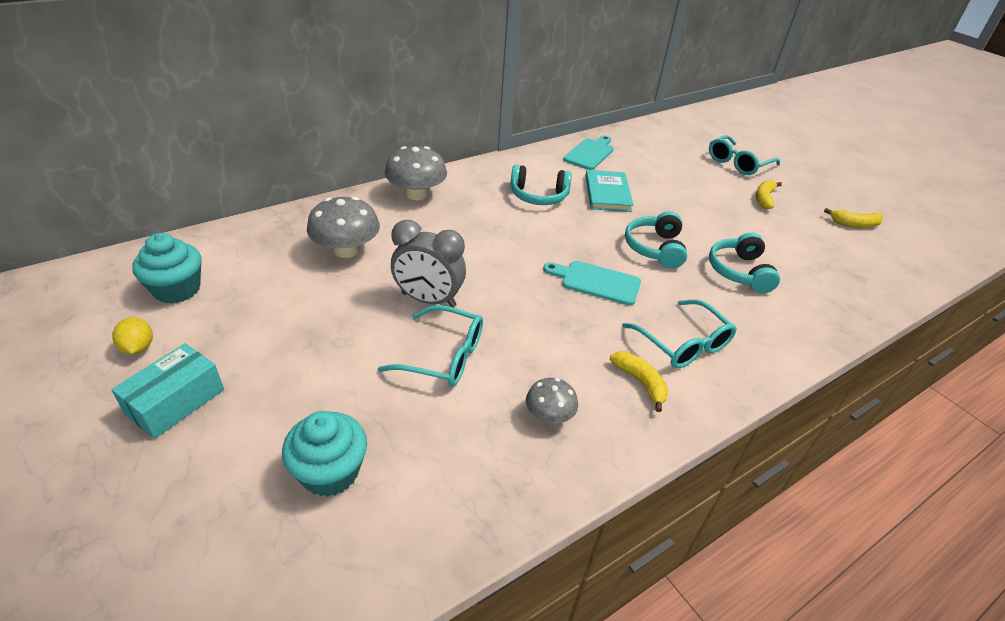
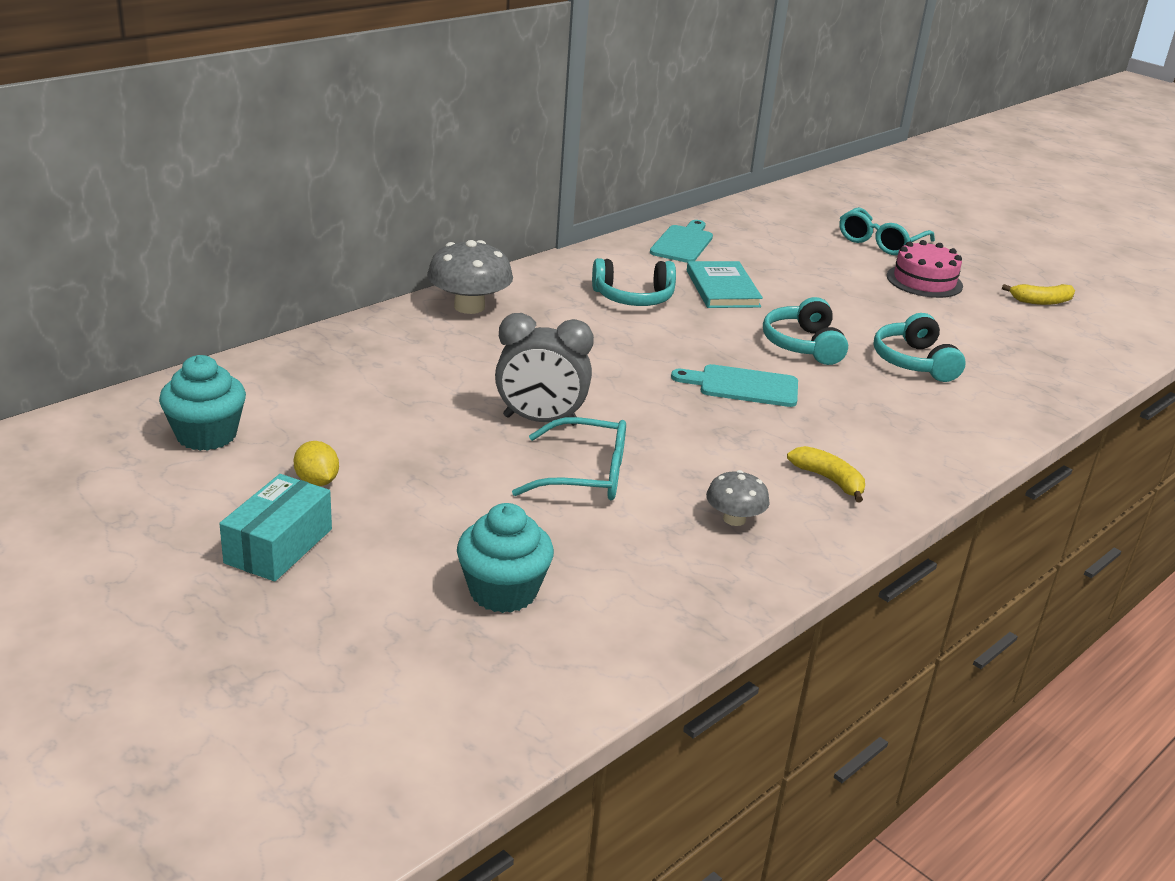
camera: 10 degrees left, 10 degrees down
yellow lemon [112,317,153,355] -> yellow lemon moved to [294,441,339,486]
grey mushroom [307,197,380,258] -> none
turquoise glasses [622,300,737,368] -> none
yellow banana [756,180,782,209] -> pink cake [887,240,963,298]

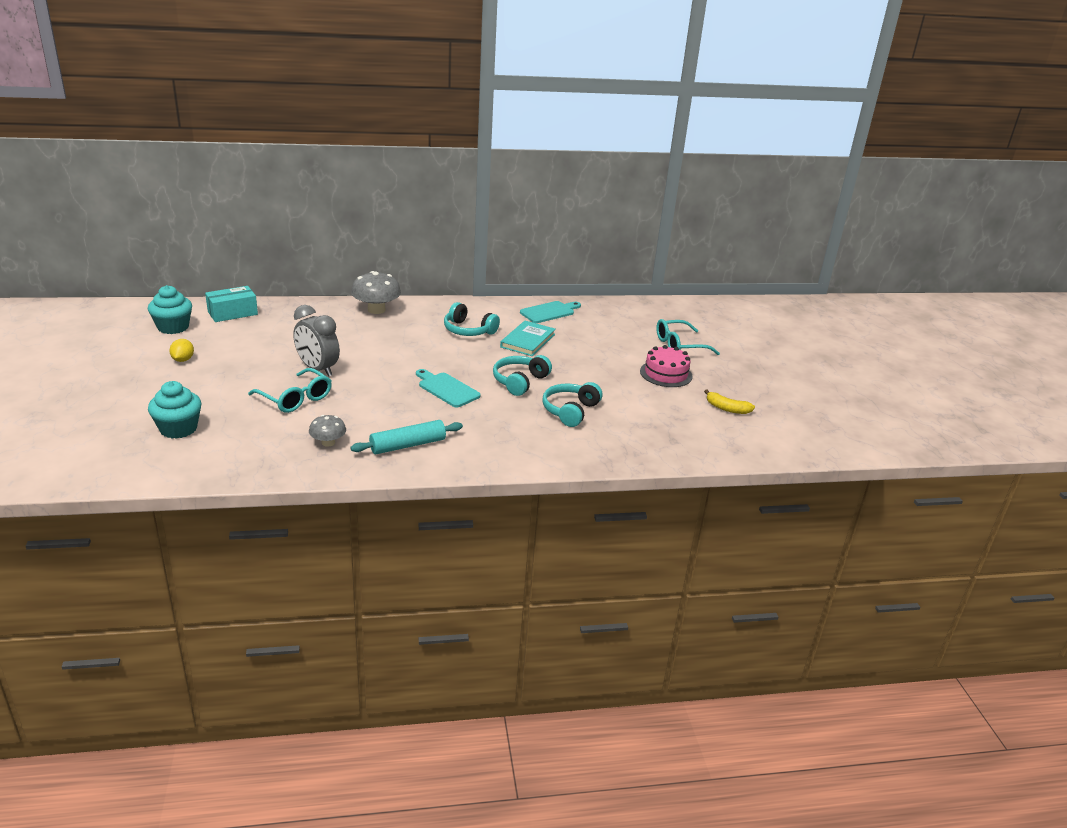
camera: 35 degrees right, 0 degrees up
turquoise box [219,474,332,582] -> turquoise box moved to [205,286,258,322]
yellow banana [787,446,865,503] -> turquoise rolling pin [350,420,463,454]

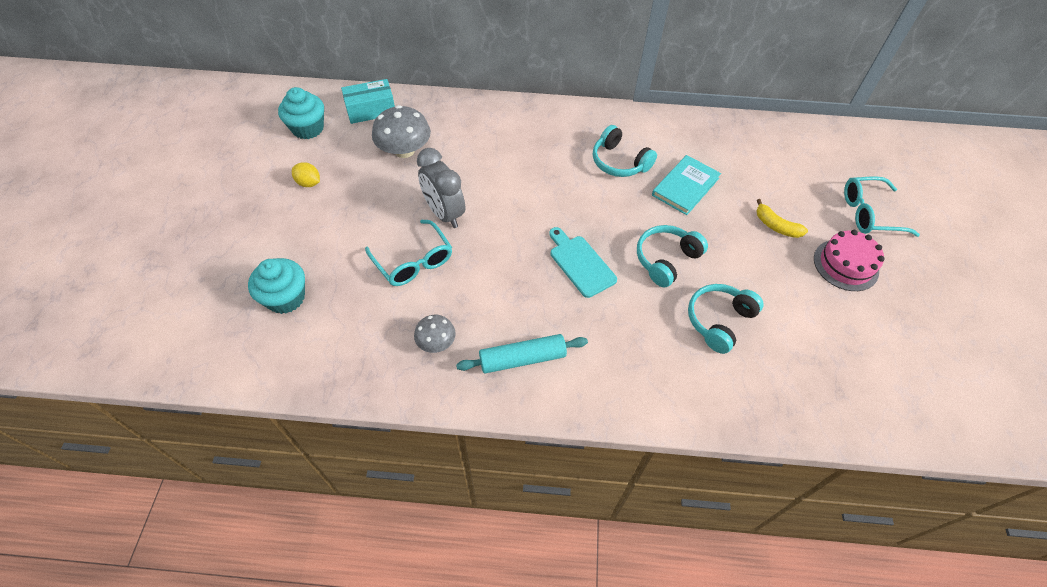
camera: 15 degrees right, 25 degrees up
yellow lemon [169,339,194,362] -> yellow lemon turned 75 degrees counterclockwise [292,162,320,187]
grey mushroom [351,271,401,314] -> grey mushroom moved to [372,105,431,158]
turquoise cutting board [520,301,581,323] -> none
yellow banana [704,390,755,414] -> yellow banana moved to [756,199,808,238]

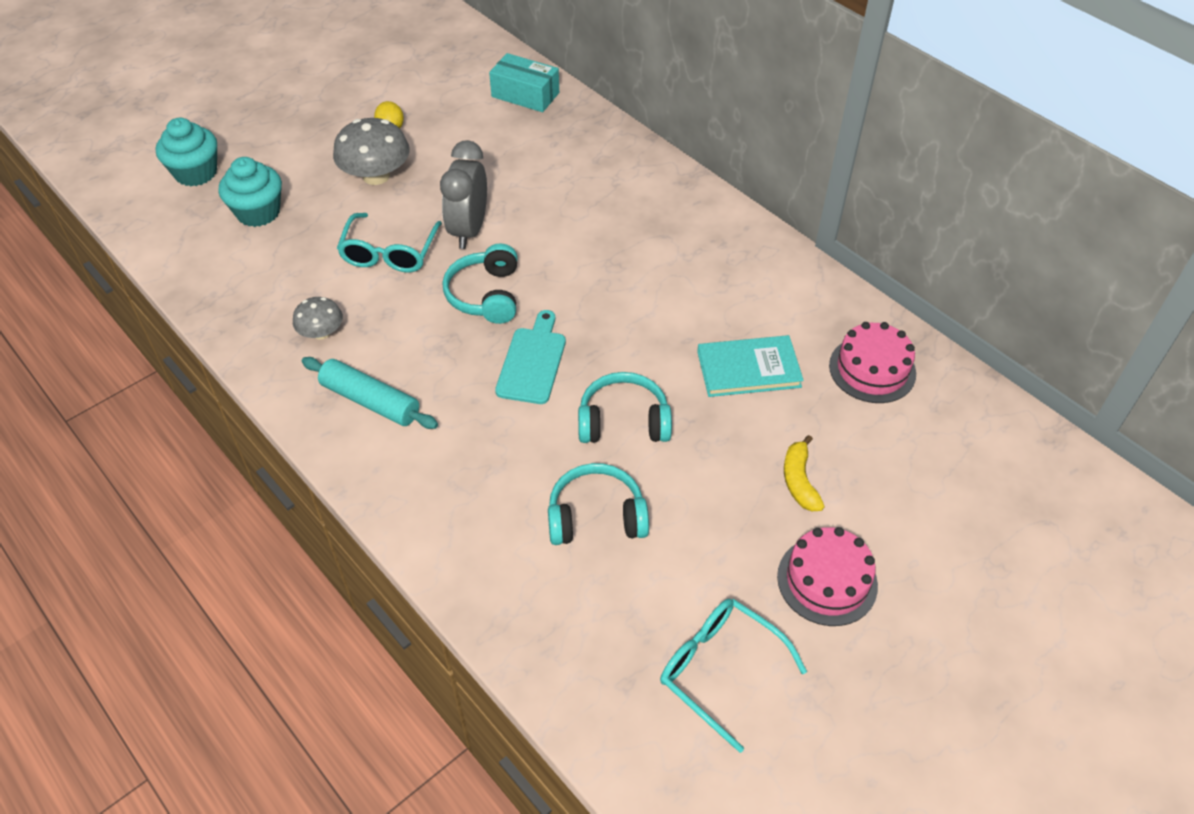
camera: 45 degrees right, 5 degrees down
turquoise cupcake [278,87,324,139] -> turquoise cupcake moved to [156,118,217,186]
grey mushroom [372,105,431,158] -> grey mushroom moved to [333,118,410,185]
turquoise headphones [593,125,657,177] -> turquoise headphones moved to [443,243,518,324]
turquoise glasses [844,176,920,237] -> turquoise glasses moved to [660,599,807,753]
none -> pink cake [829,322,916,403]

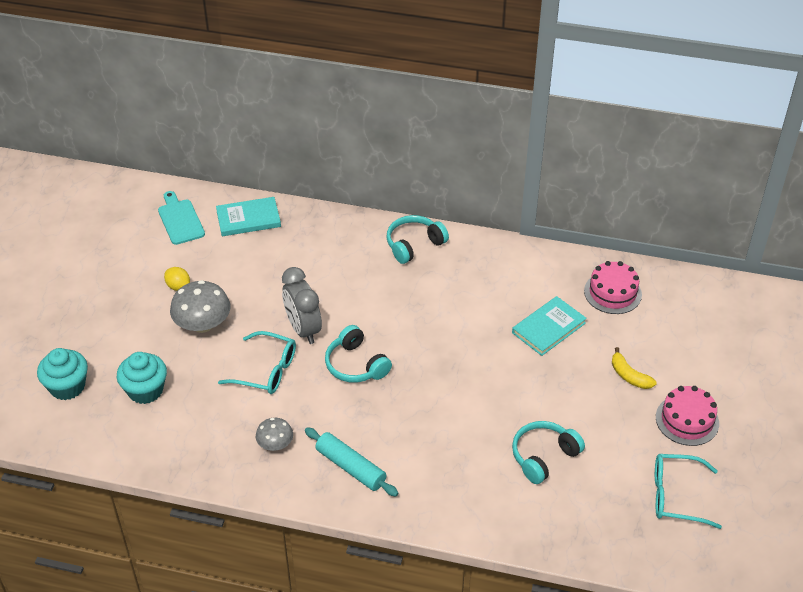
camera: 35 degrees left, 5 degrees down
turquoise rolling pin [302,357,438,429] -> turquoise rolling pin turned 45 degrees clockwise [305,427,399,496]
turquoise glasses [337,213,442,272] -> turquoise glasses turned 45 degrees counterclockwise [218,331,296,394]
turquoise box [489,53,559,112] -> turquoise book [216,197,281,236]
turquoise cutting board [495,310,566,404] -> turquoise cutting board moved to [158,191,205,245]
turquoise headphones [578,372,672,443] -> turquoise headphones moved to [387,215,449,264]

